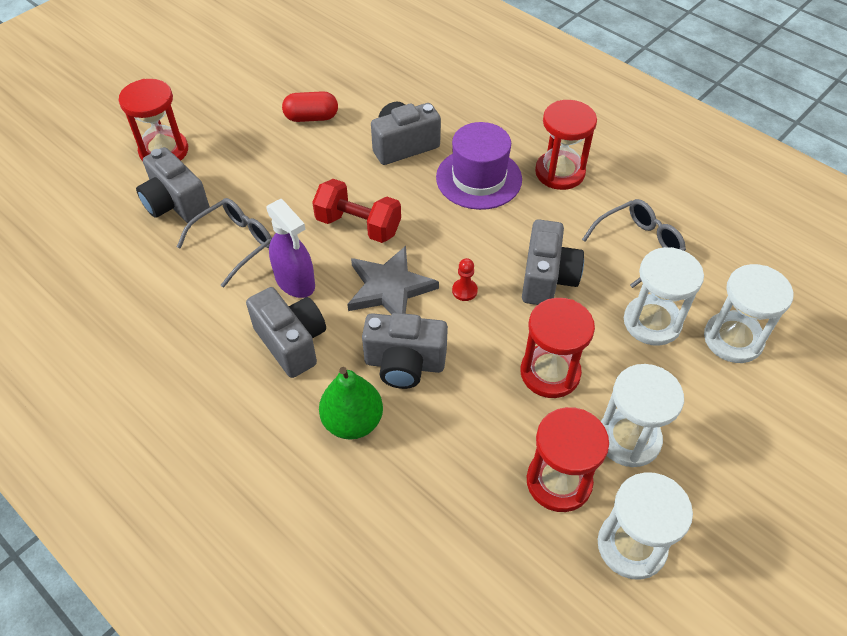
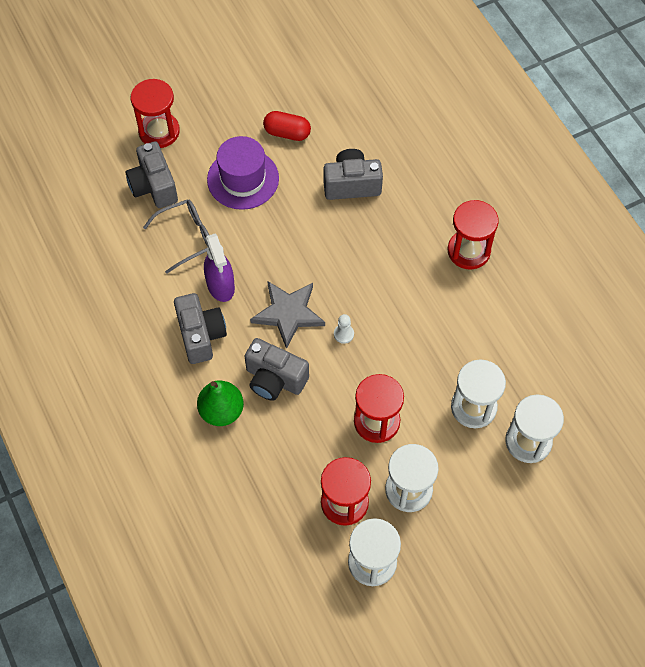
camera: 20 degrees right, 10 degrees up
red dumbbell [312,179,401,243] -> none
purple hat [436,122,522,210] -> purple hat moved to [207,136,279,210]
red pawn [452,258,478,301] -> white pawn [334,314,354,344]
grey camera [522,220,584,305] -> none
grey glasses [582,199,686,288] -> none

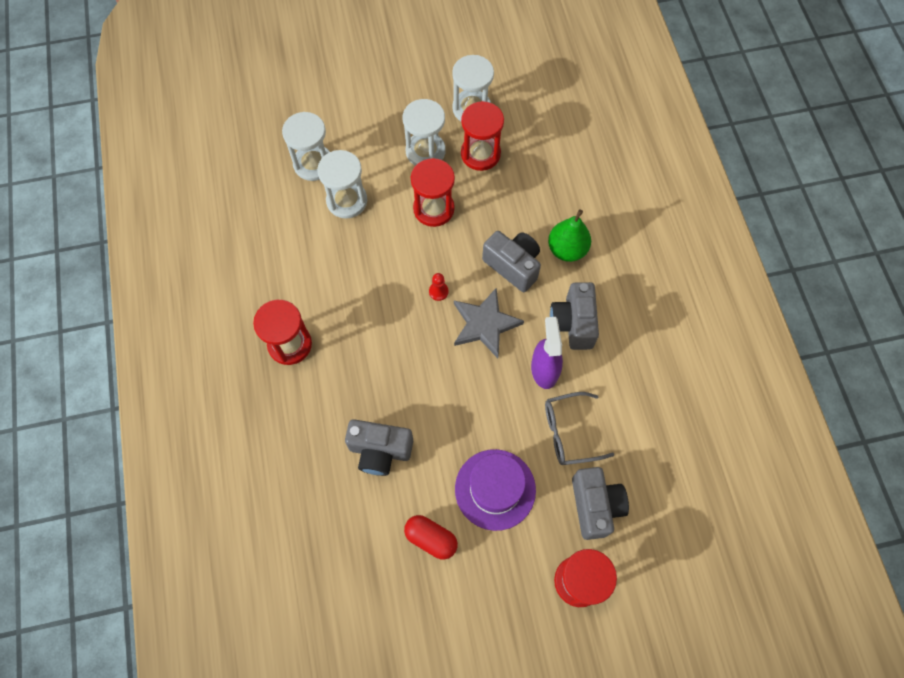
camera: 165 degrees left, 5 degrees up
white pawn [334,314,354,344] -> red pawn [429,273,449,301]

